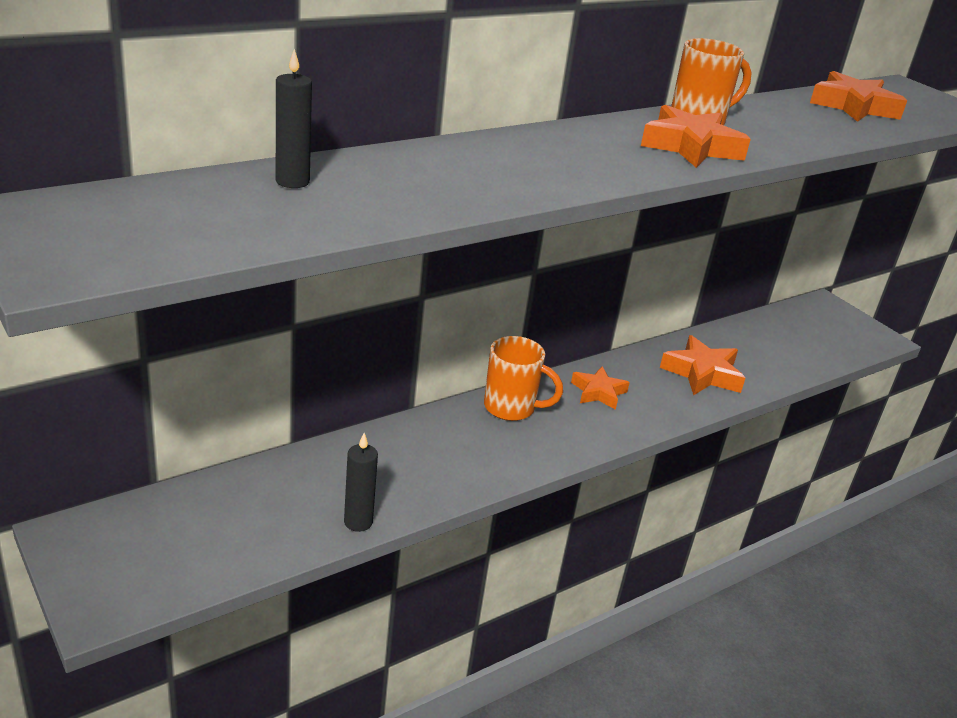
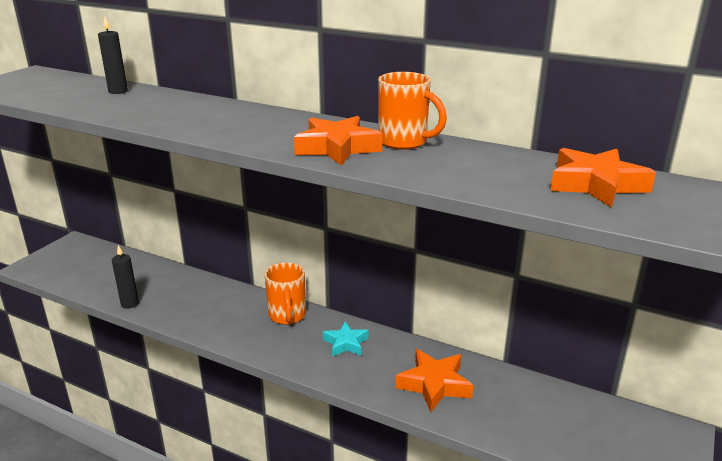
camera: 65 degrees right, 5 degrees down
orange star [571,366,630,410] -> turquoise star [323,322,369,357]

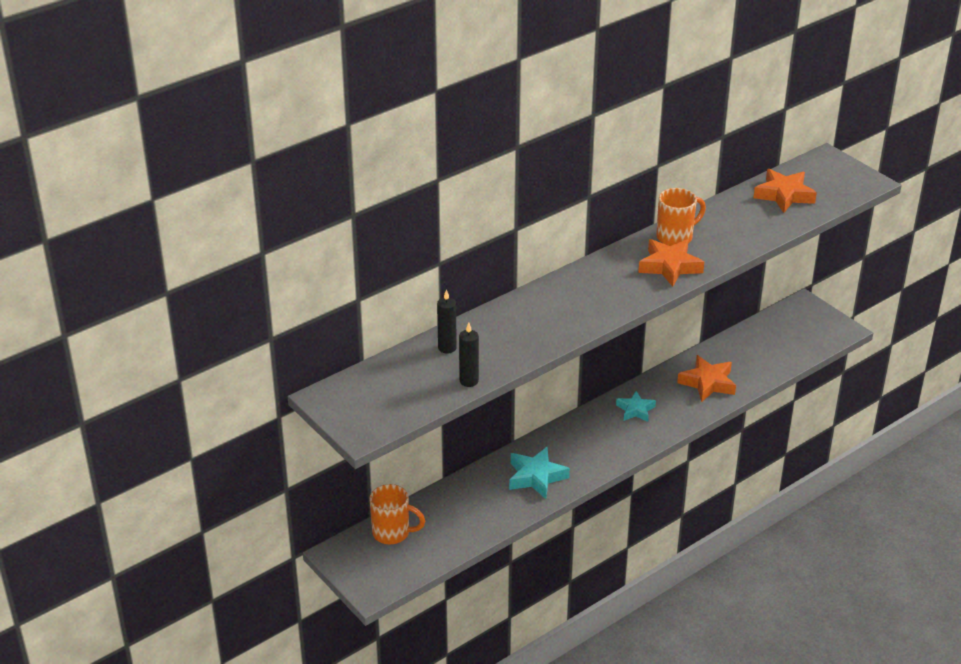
camera: 65 degrees left, 10 degrees up
black candle [112,245,139,309] -> black candle moved to [459,323,479,387]
orange mug [265,263,306,325] -> orange mug moved to [370,484,425,544]
none -> turquoise star [509,447,570,499]

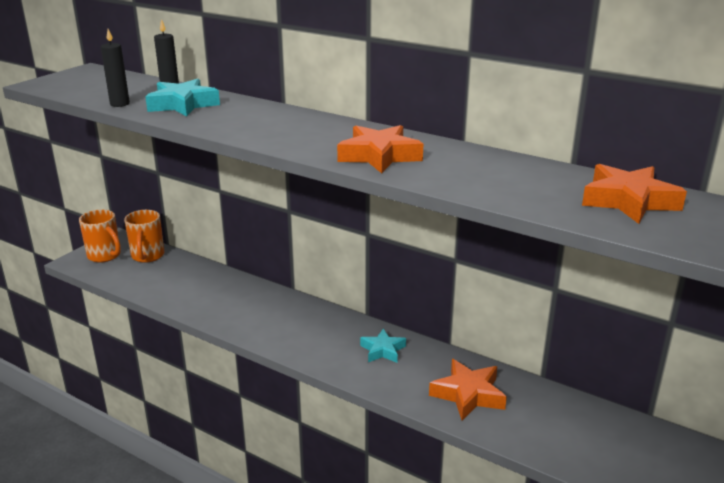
camera: 70 degrees right, 10 degrees down
turquoise star [509,447,570,499] -> turquoise star moved to [145,79,220,116]
orange mug [656,188,706,246] -> orange mug moved to [79,210,121,263]

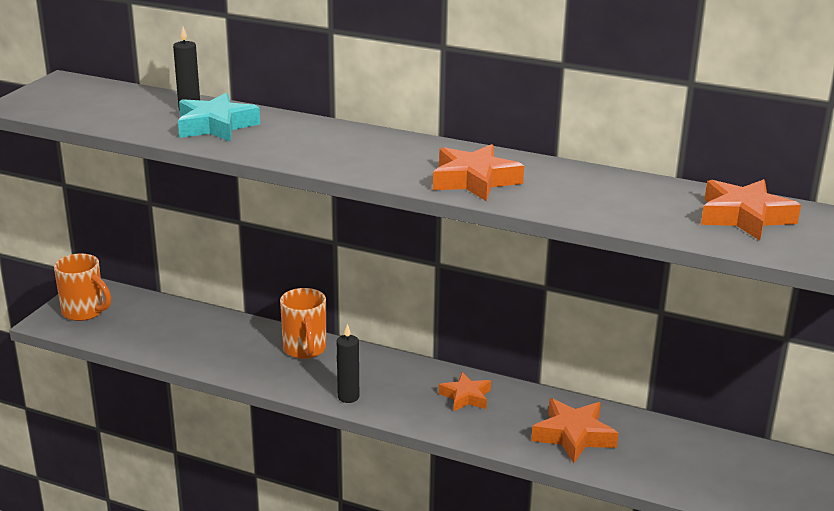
camera: 10 degrees left, 0 degrees up
black candle [101,29,130,107] -> black candle moved to [337,324,359,403]
orange mug [124,210,164,263] -> orange mug moved to [280,288,326,359]
turquoise star [360,329,406,363] -> orange star [439,372,491,411]

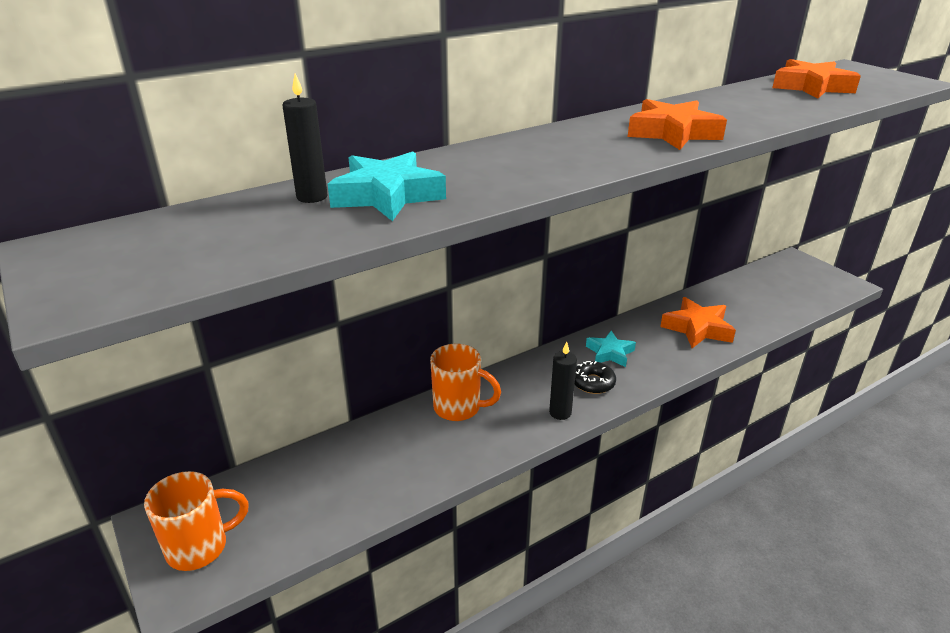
camera: 55 degrees left, 5 degrees up
orange star [439,372,491,411] -> turquoise star [586,331,636,367]
none -> black donut [575,361,616,394]

